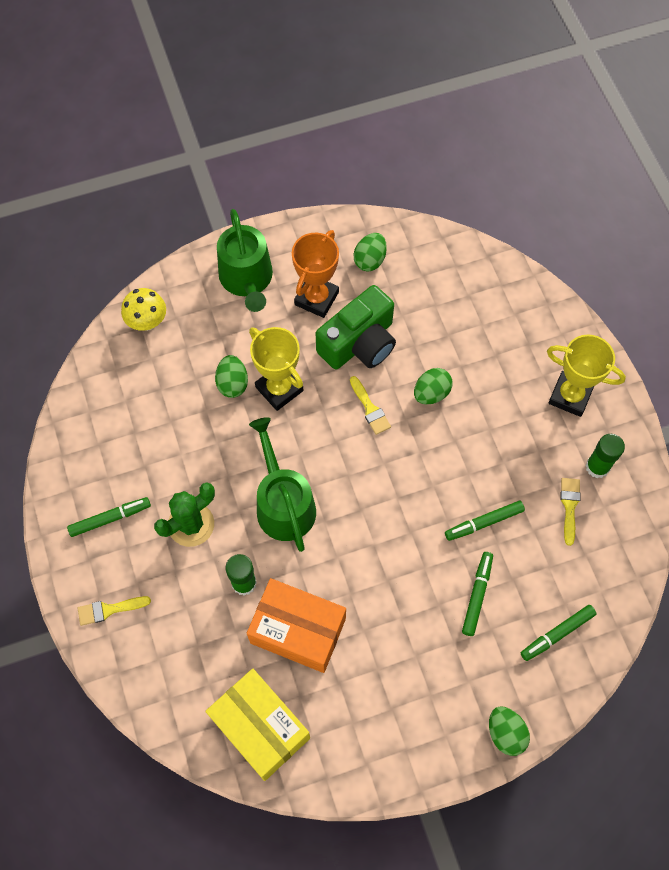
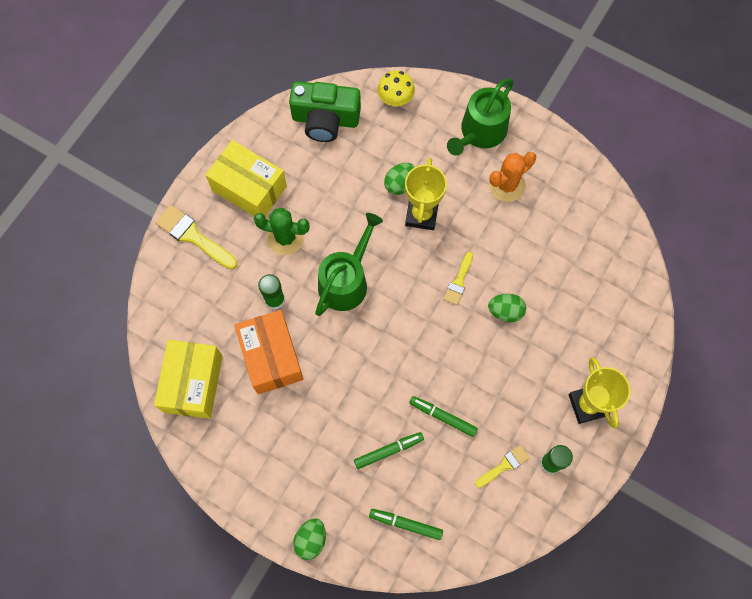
camera: 50 degrees right, 5 degrees up
green marker [67,497,151,537] -> yellow box [206,140,287,216]
yellow brush [78,596,151,626] -> yellow brush [155,205,237,269], size x1.66
orange trophy [292,230,339,318] -> orange cactus [489,152,536,202]
green camera [316,285,396,369] -> green camera moved to [289,81,361,142]
green egg [354,233,387,271] -> none

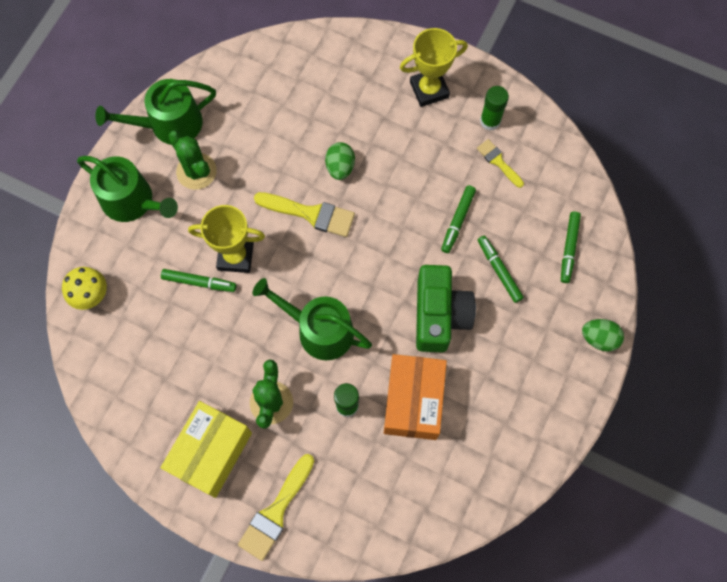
camera: 95 degrees left, 0 degrees up
yellow box [154,340,223,419] -> none
orange box [234,310,304,394] -> orange box turned 60 degrees counterclockwise [384,354,447,440]
green camera [289,81,361,142] -> green camera moved to [416,265,476,352]
green egg [384,163,415,195] -> green marker [161,269,236,292]
yellow brush [444,252,473,305] -> yellow brush [254,192,355,237], size x1.66
orange cactus [489,152,536,202] -> green cactus [168,130,217,190]
none -> green watering can [95,79,216,145]

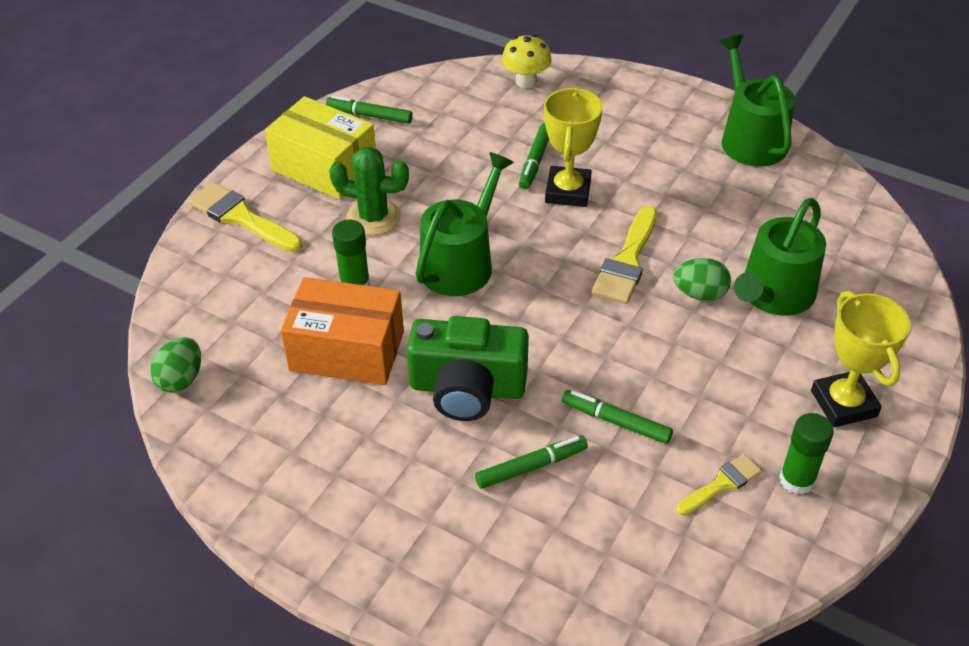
camera: 95 degrees right, 25 degrees down
green watering can [77,156,178,222] -> green watering can moved to [734,198,826,316]
green cactus [168,130,217,190] -> none
green marker [561,211,581,283] -> green marker moved to [326,95,413,124]
green egg [582,319,624,352] -> green egg moved to [150,337,201,393]

